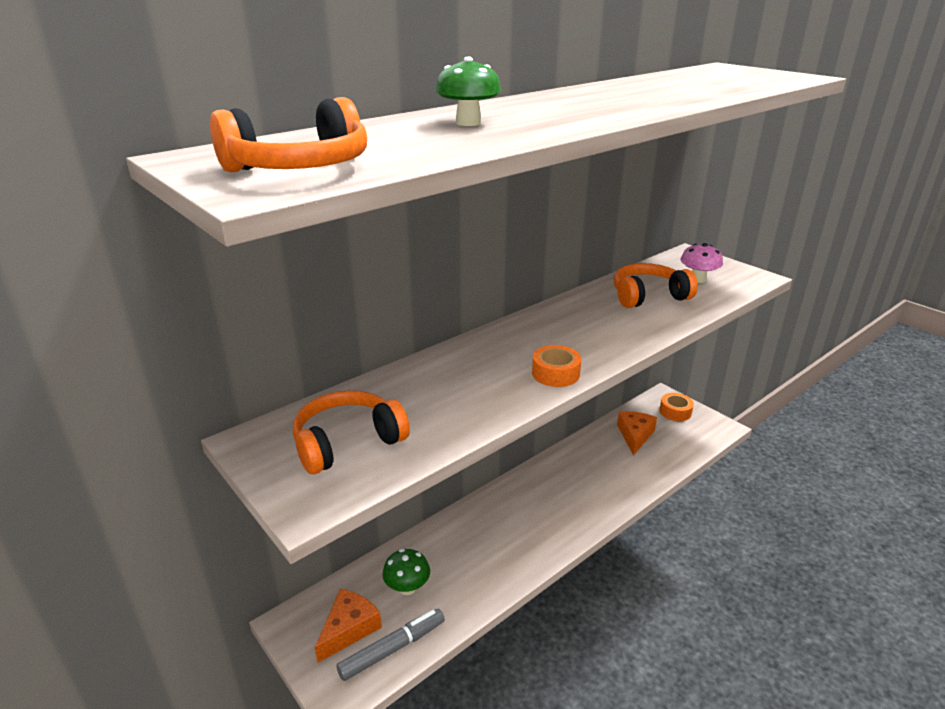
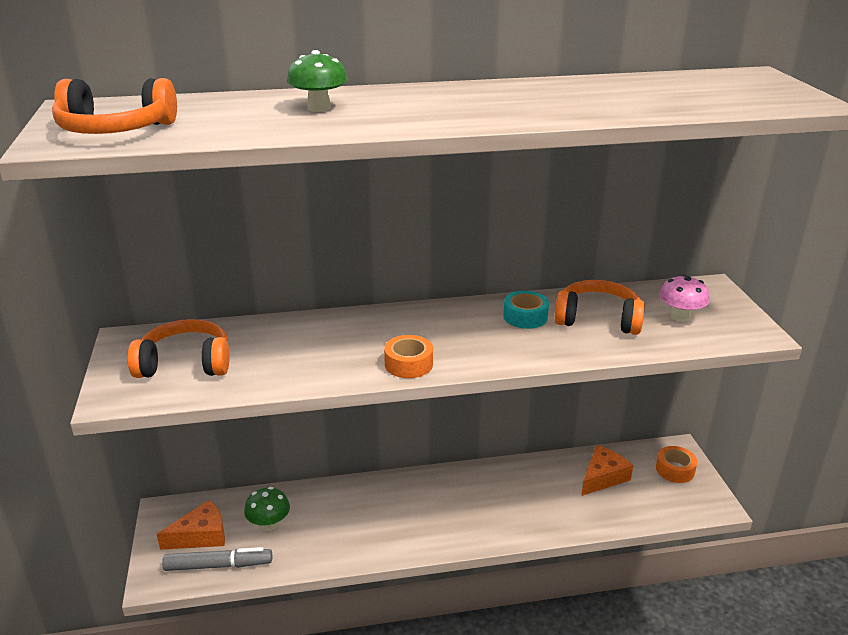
camera: 30 degrees right, 0 degrees up
none -> turquoise tape [503,291,549,329]

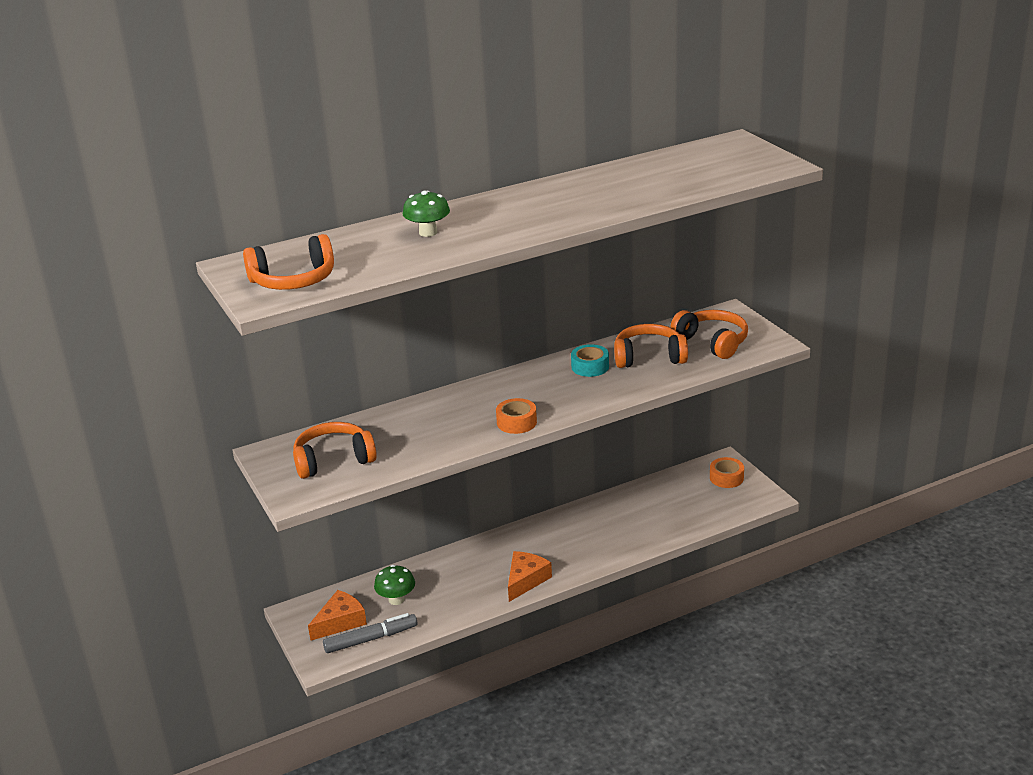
camera: 15 degrees left, 0 degrees up
orange cheese [581,445,633,496] -> orange cheese moved to [508,551,552,602]
pink mushroom [659,275,710,322] -> orange headphones [670,310,748,359]

